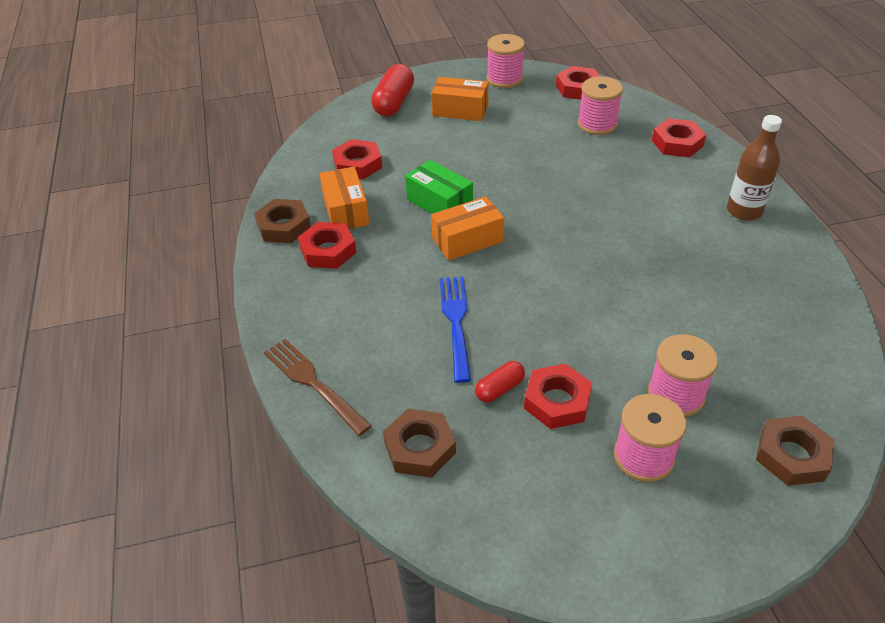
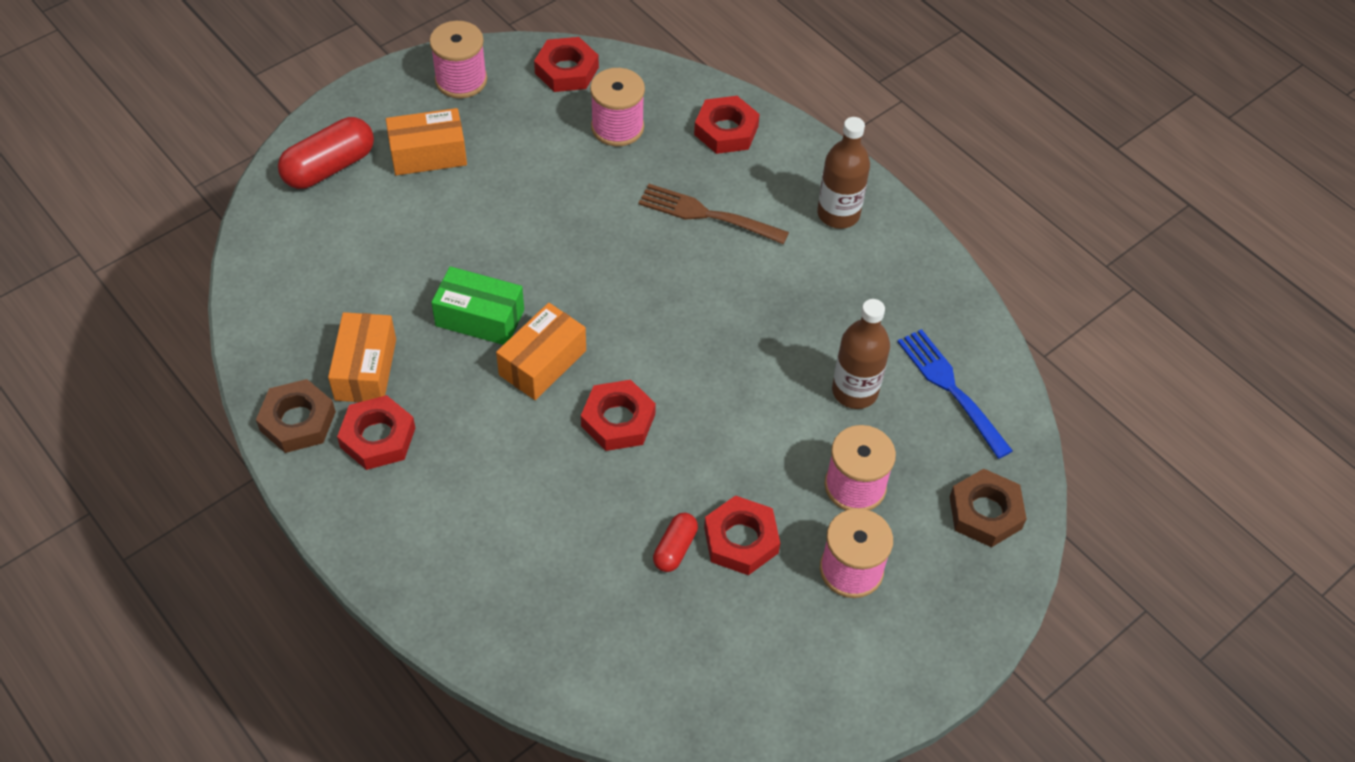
camera: 30 degrees left, 10 degrees up
brown fork [264,339,372,436] -> brown fork moved to [638,184,789,244]
orange box [319,167,370,229] -> orange box turned 45 degrees clockwise [328,312,396,402]
red nut [332,139,382,179] -> red nut moved to [581,380,656,451]
red capsule [371,64,414,116] -> red capsule turned 60 degrees clockwise [278,117,374,189]
brown nut [383,409,456,478] -> none
blue fork [439,277,471,383] -> blue fork moved to [897,329,1013,459]
none -> brown bottle [832,299,890,409]

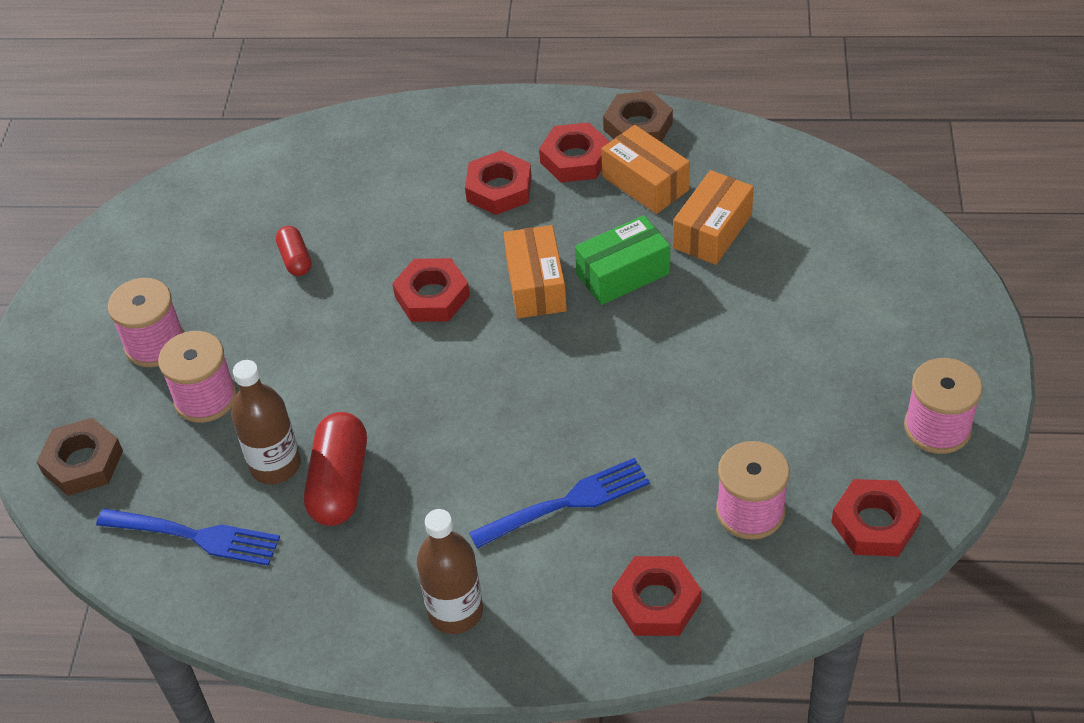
camera: 140 degrees right, 5 degrees down
red capsule [278,117,374,189] -> red capsule moved to [304,412,367,526]
orange box [386,108,467,175] -> orange box moved to [673,170,754,265]
brown fork [638,184,789,244] -> blue fork [469,458,650,548]
red nut [704,495,780,575] -> red nut moved to [465,150,532,215]

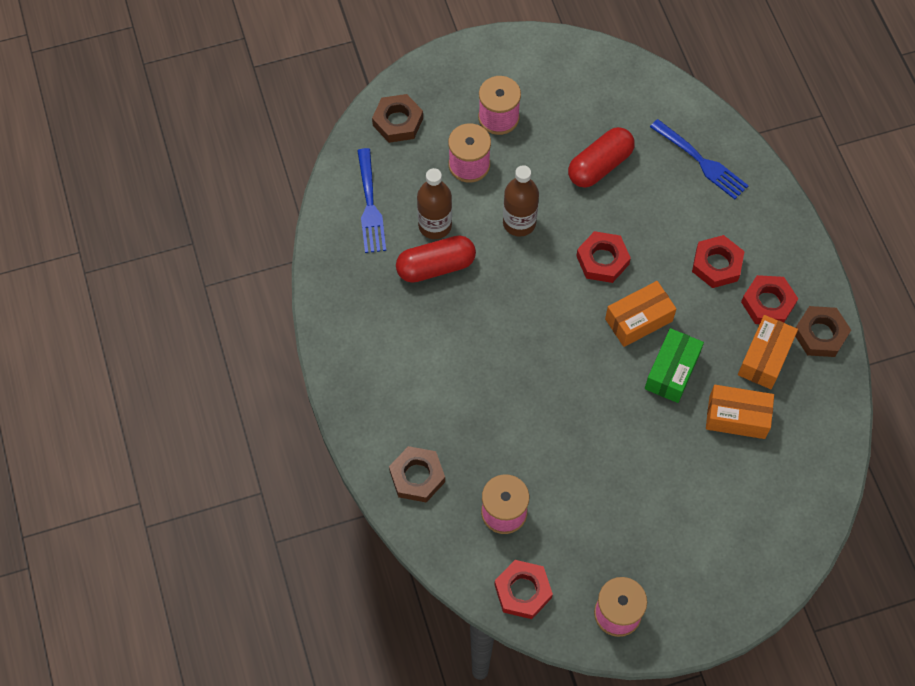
camera: 65 degrees right, 15 degrees up
red capsule [276,226,311,276] -> red capsule [568,127,635,188], size x1.80
brown bottle [417,509,483,634] -> brown bottle moved to [503,165,539,237]
blue fork [469,458,650,548] -> blue fork moved to [650,119,749,199]
green box [575,215,670,305] -> green box turned 75 degrees clockwise [645,328,704,403]
red nut [612,556,702,636] -> brown nut [389,446,445,503]

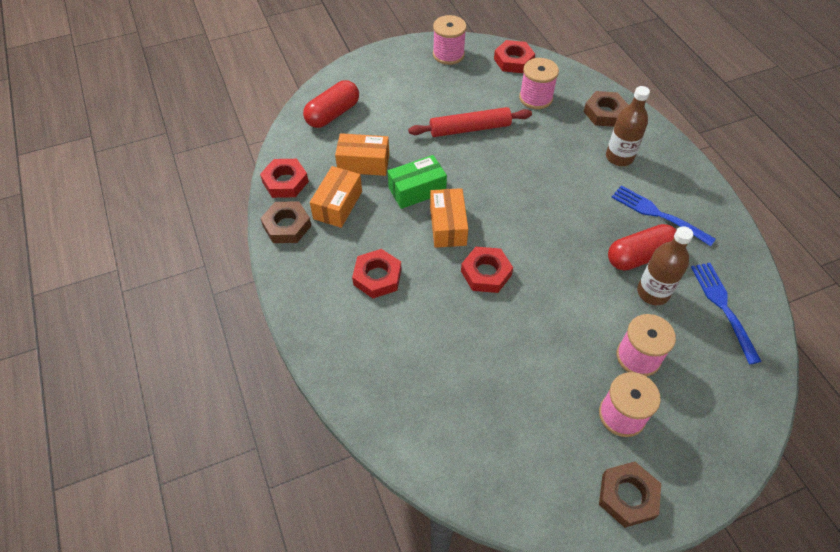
camera: 175 degrees right, 10 degrees down
brown nut [372,94,423,143] -> brown nut moved to [599,462,661,528]
brown bottle [503,165,539,237] -> brown bottle moved to [606,86,650,166]
red capsule [568,127,635,188] -> red capsule moved to [303,80,359,128]
orange box [605,281,676,347] -> orange box turned 60 degrees counterclockwise [430,188,468,248]
green box [645,328,704,403] -> green box turned 45 degrees clockwise [388,155,447,209]
blue fork [650,119,749,199] -> blue fork moved to [611,185,716,246]
red nut [741,275,798,324] -> red nut moved to [260,159,309,198]
none -> red rolling pin [408,107,532,137]

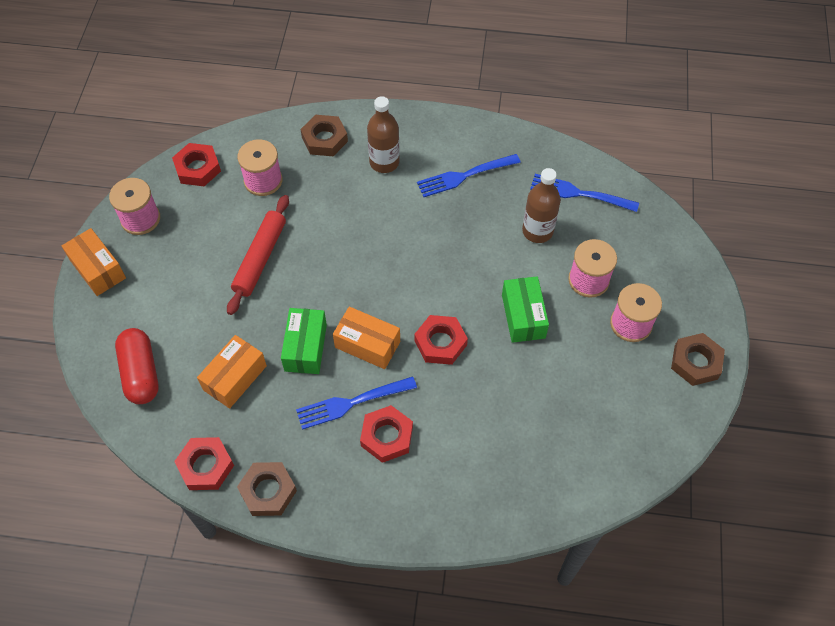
camera: 60 degrees left, 5 degrees up
orange box [310,166,362,228] -> orange box moved to [62,228,126,296]
red capsule [608,224,676,271] -> none
none -> blue fork [296,376,417,430]
none -> green box [502,276,549,343]

